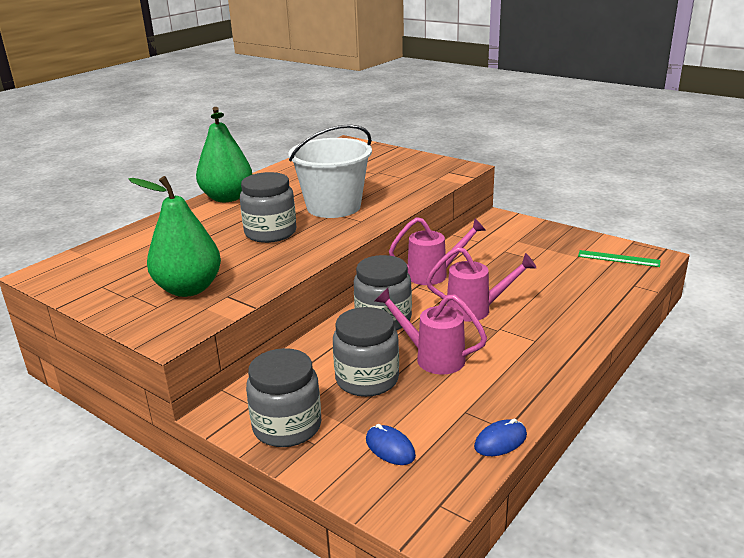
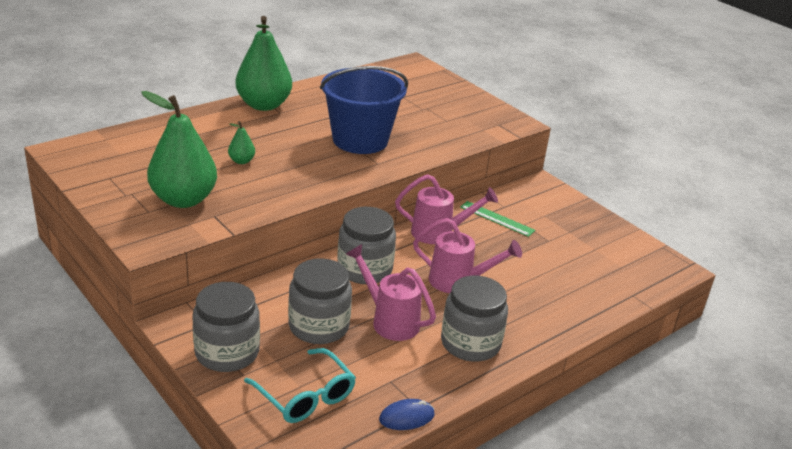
camera: 10 degrees right, 5 degrees up
grey jar [240,172,296,243] -> grey jar moved to [441,275,508,362]
white bucket [288,124,372,218] -> blue bucket [320,66,408,154]
blue mouse [366,424,416,465] -> turquoise glasses [244,348,356,423]
green ruler [578,250,660,267] -> green ruler moved to [460,201,535,237]
none -> green pear [228,121,255,164]

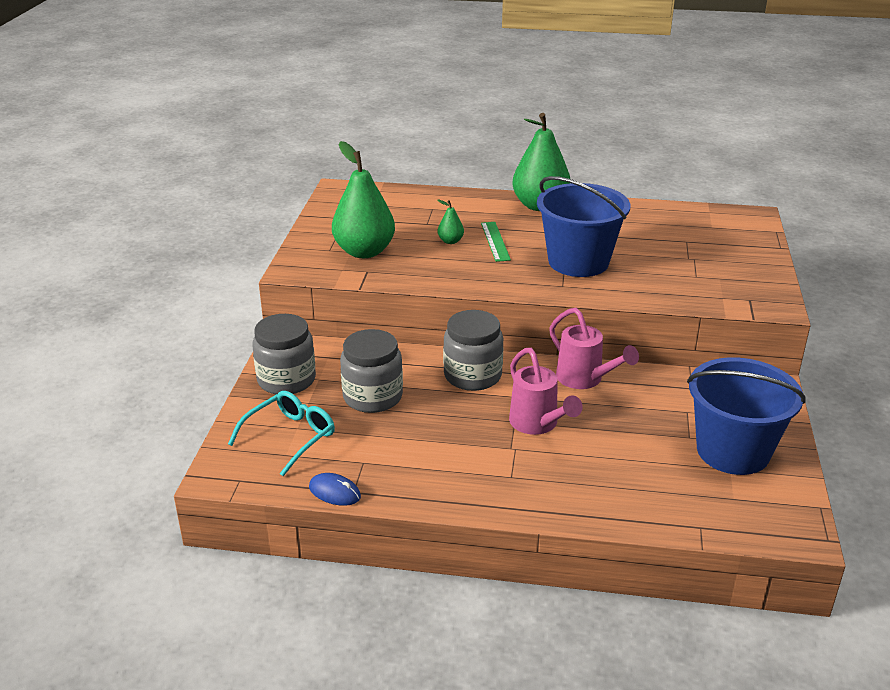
camera: 50 degrees right, 0 degrees up
turquoise glasses [244,348,356,423] -> turquoise glasses turned 150 degrees counterclockwise [228,391,335,476]
pink watering can [346,244,436,341] -> none
grey jar [441,275,508,362] -> none
green ruler [460,201,535,237] -> green ruler moved to [481,222,511,262]
none -> blue bucket [687,357,806,475]

